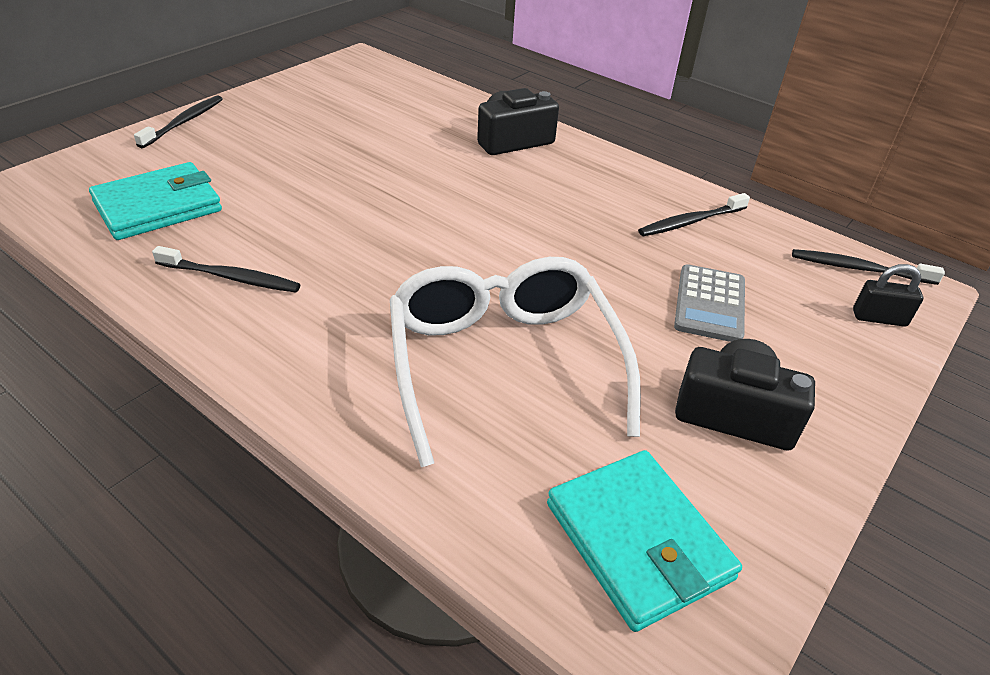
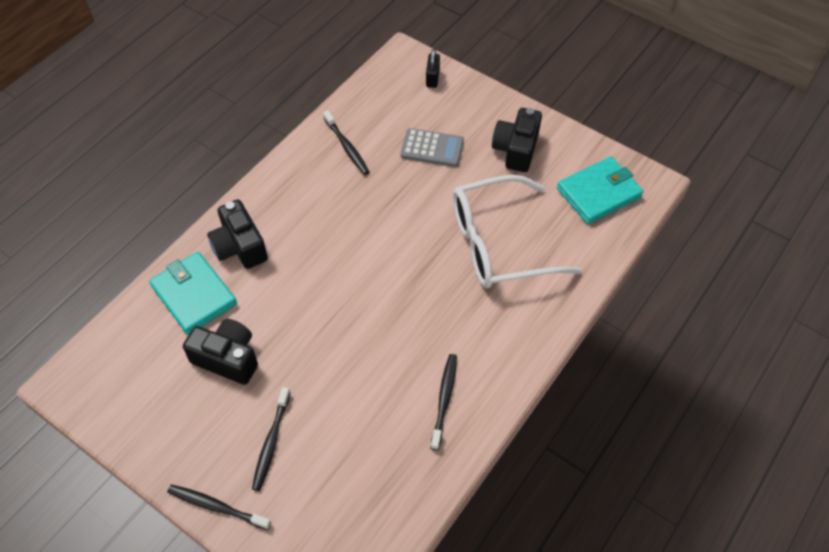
camera: 90 degrees left, 15 degrees up
turquoise wallet [89,162,222,240] -> turquoise wallet moved to [149,252,237,335]
black toothbrush [792,249,945,285] -> black toothbrush moved to [252,387,290,491]
none -> black camera [183,319,258,385]

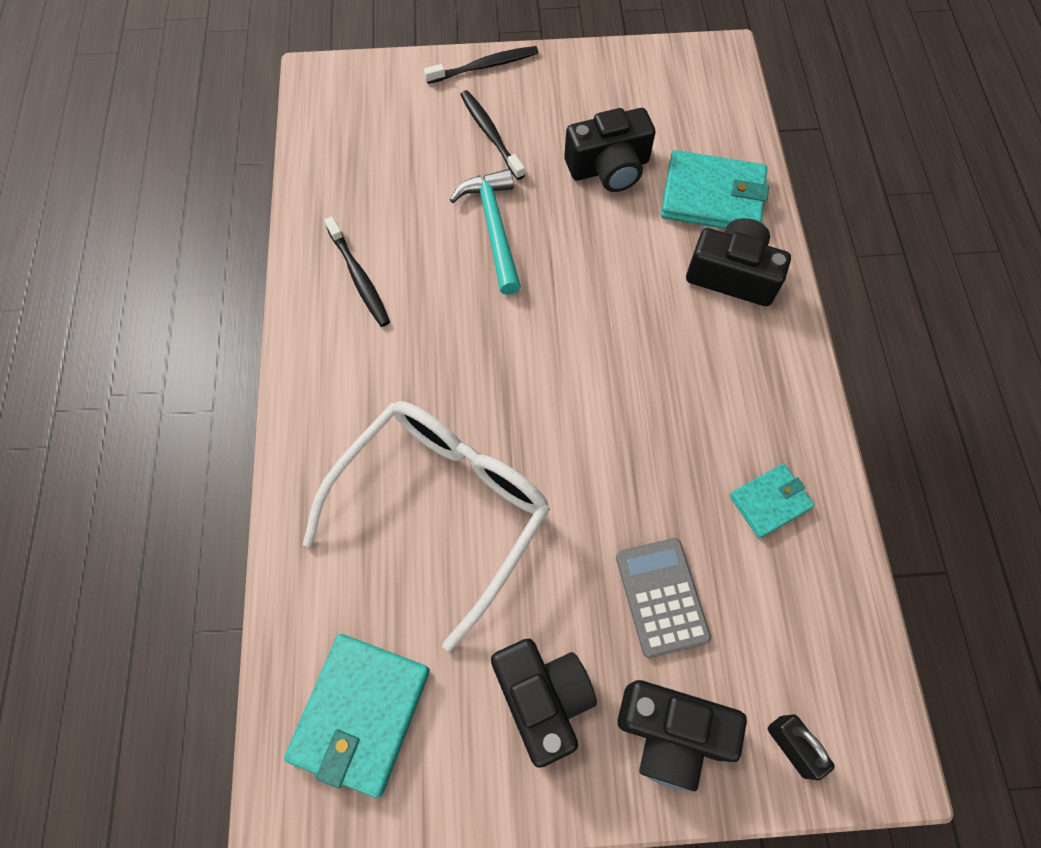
camera: 140 degrees right, 10 degrees up
black toothbrush [323,111,369,175] -> turquoise wallet [730,464,814,539]
grey calculator [400,128,464,167] -> grey calculator turned 105 degrees clockwise [616,538,711,658]
none -> turquoise hammer [450,169,521,295]
none -> black camera [618,680,747,791]

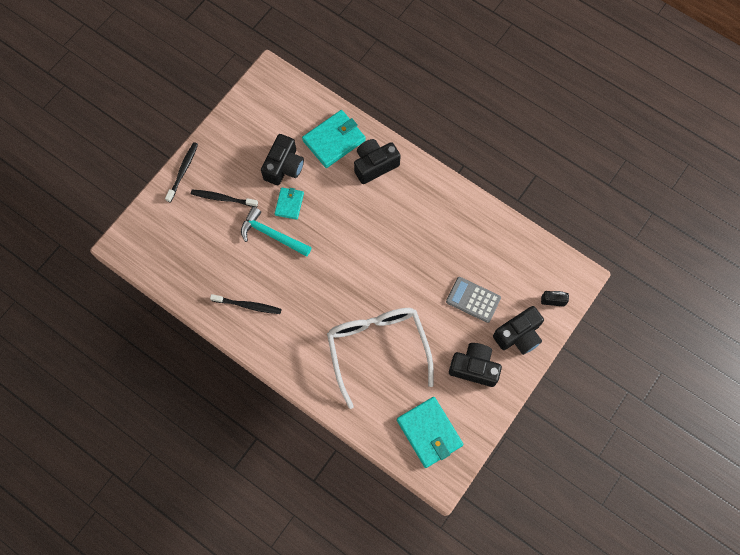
camera: 50 degrees left, 5 degrees up
turquoise wallet [730,464,814,539] -> turquoise wallet moved to [275,187,304,220]

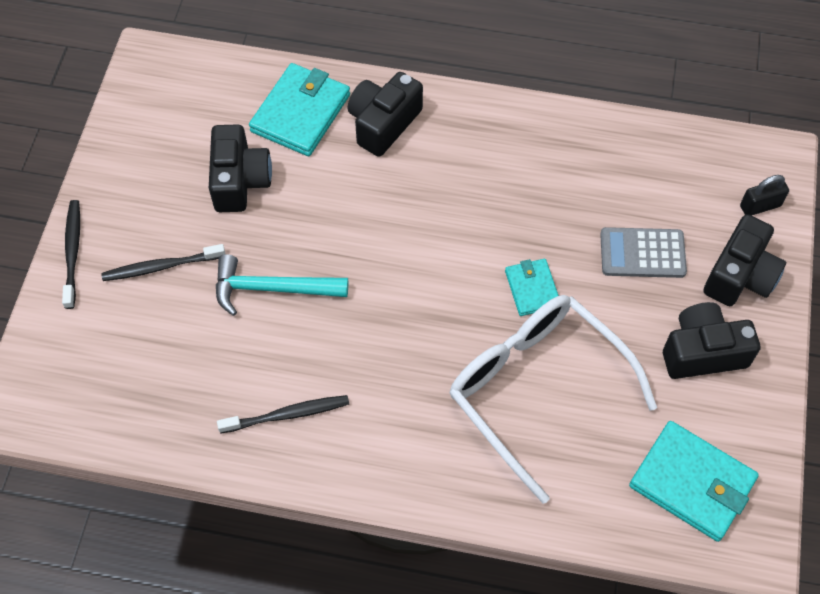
camera: 25 degrees left, 10 degrees down
turquoise wallet [275,187,304,220] -> turquoise wallet moved to [505,259,559,316]

